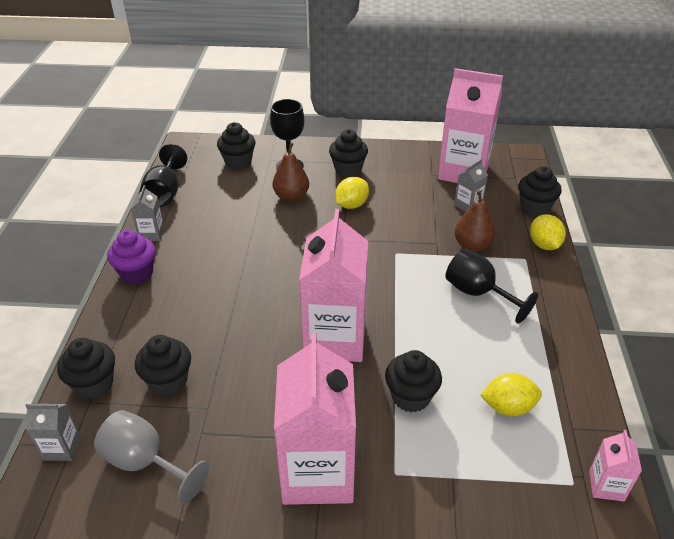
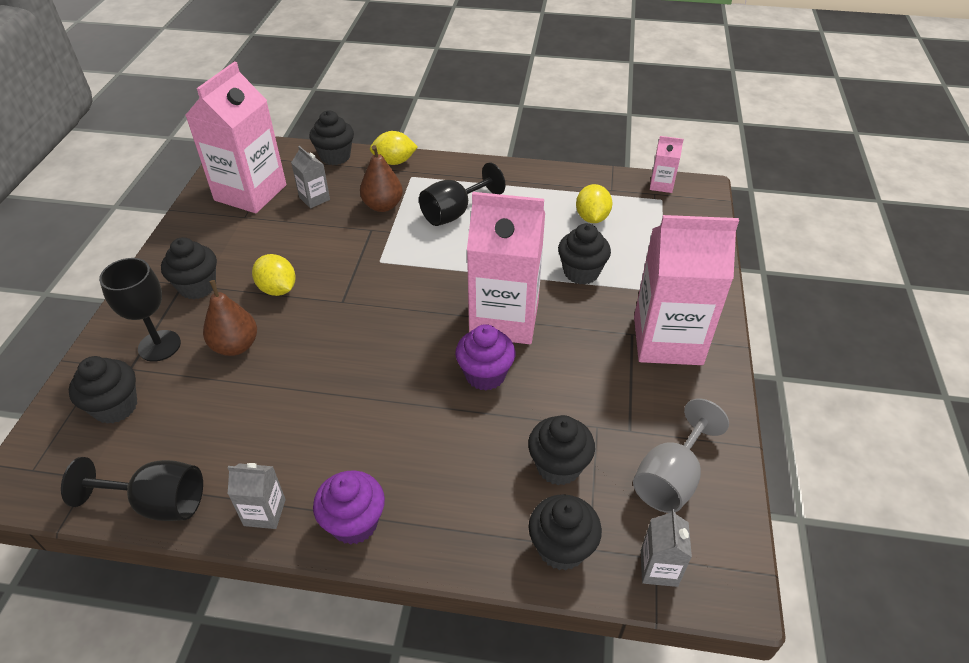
camera: 85 degrees left, 5 degrees up
none -> purple cupcake [455,324,516,390]

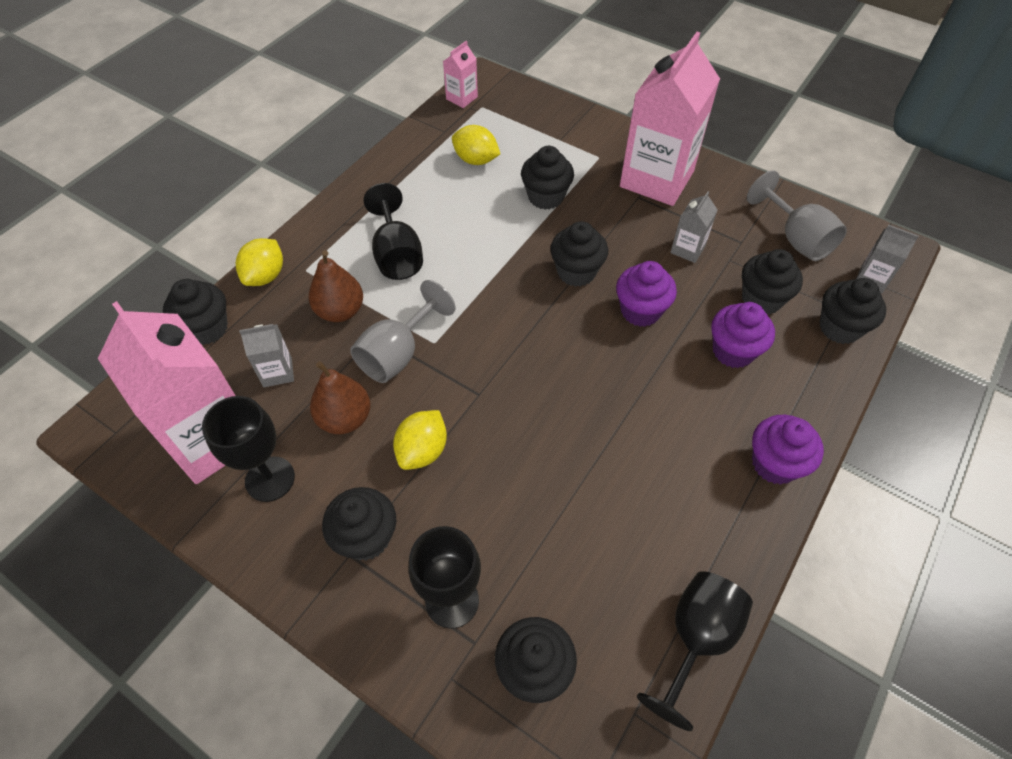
camera: 65 degrees left, 10 degrees up
brown pear [203,280,257,356] -> brown pear moved to [310,361,370,434]
grey carton [227,463,286,529] -> grey carton moved to [670,191,718,263]
yellow lemon [252,254,296,296] -> yellow lemon turned 45 degrees counterclockwise [393,410,447,470]
pink carton [467,192,545,344] -> black cupcake [550,221,608,287]
none -> black goblet [202,396,295,502]
none -> grey goblet [350,280,456,383]
none -> purple cupcake [711,302,775,368]

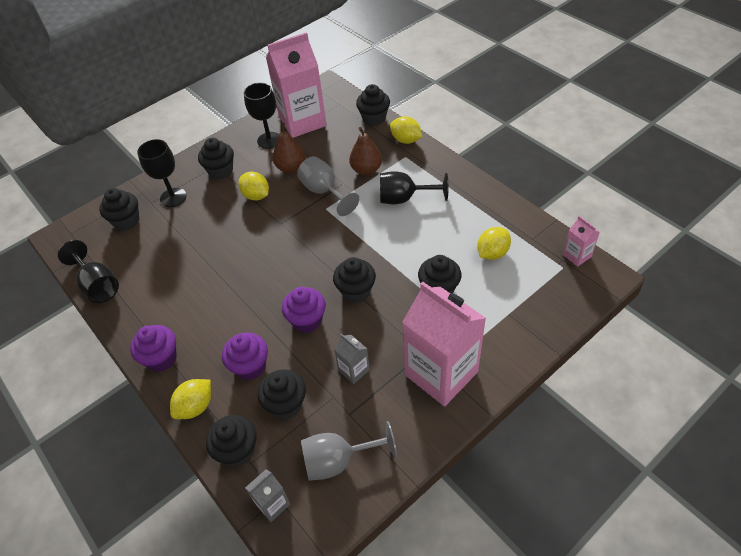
camera: 110 degrees right, 5 degrees down
grey carton [239,324,294,387] -> none
none -> yellow lemon [170,379,211,419]

